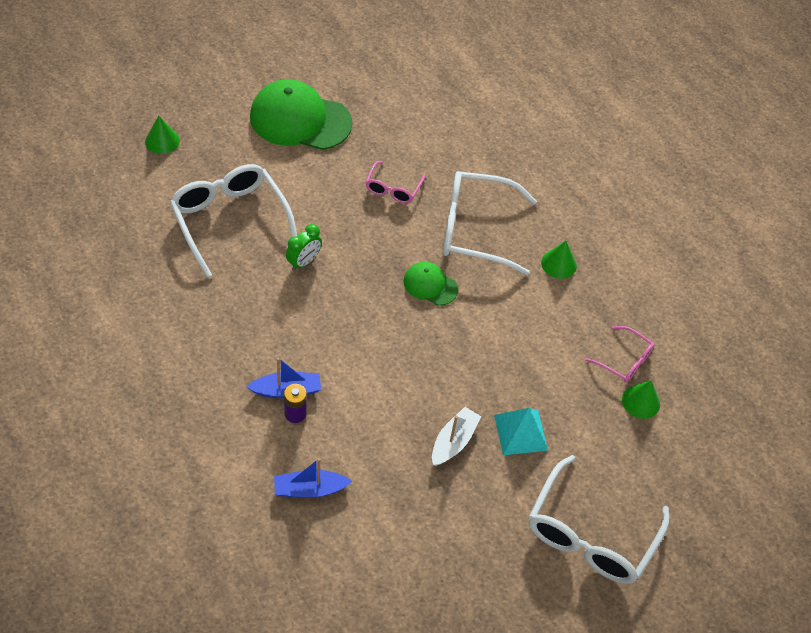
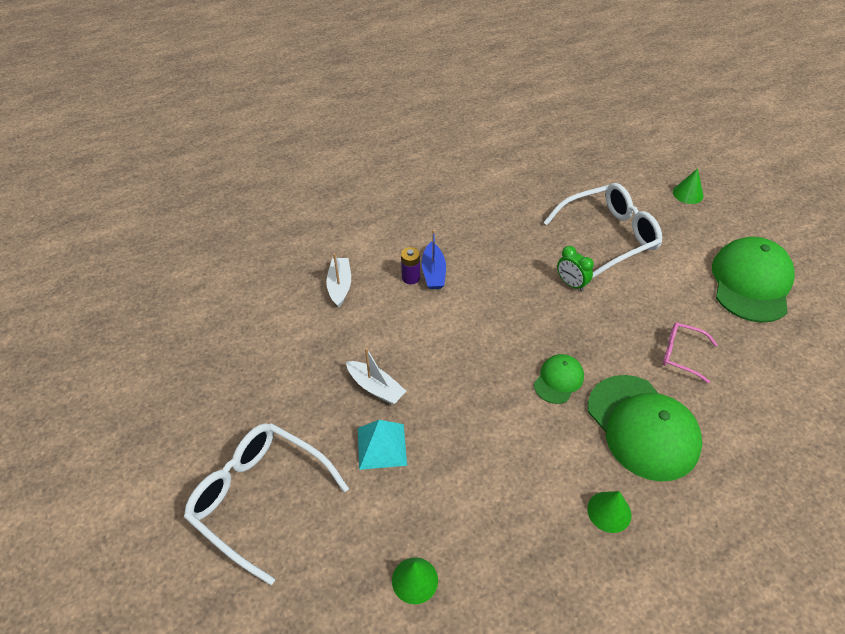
camera: 100 degrees right, 5 degrees down
blue boat [274,458,352,498] -> white boat [326,253,351,307]
white glasses [443,171,537,275] -> green cap [588,375,703,482]
pink glasses [585,326,655,383] -> none

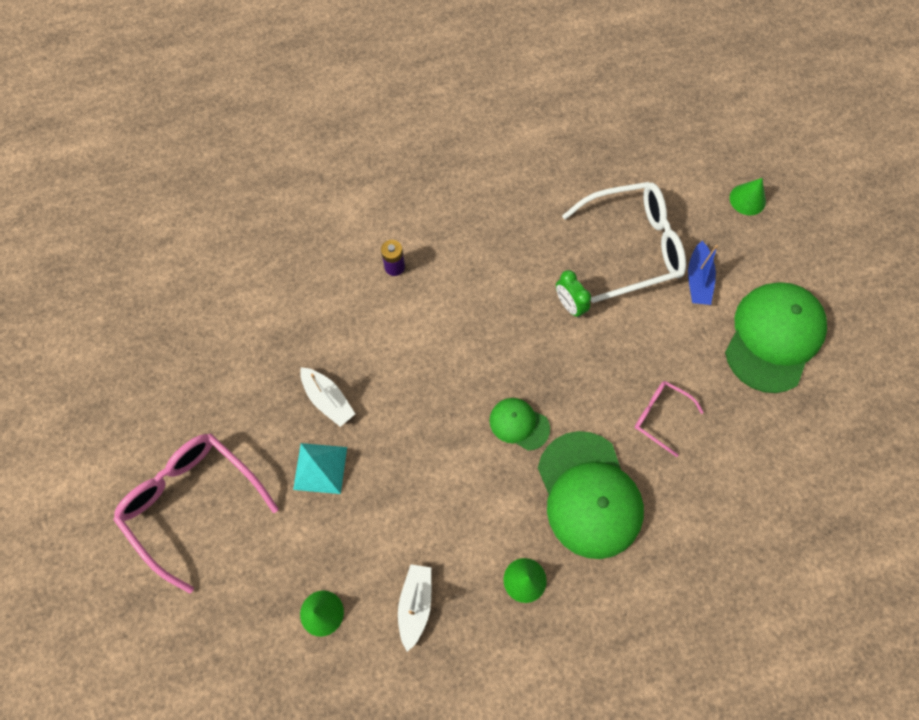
camera: 10 degrees right, 20 degrees up
white glasses [184,423,349,585] -> pink glasses [114,433,279,594]
white boat [326,253,351,307] -> white boat moved to [398,564,431,652]
blue boat [422,230,446,289] -> blue boat moved to [688,241,718,305]
green cap [534,354,584,404] -> green cap turned 105 degrees counterclockwise [489,398,550,451]

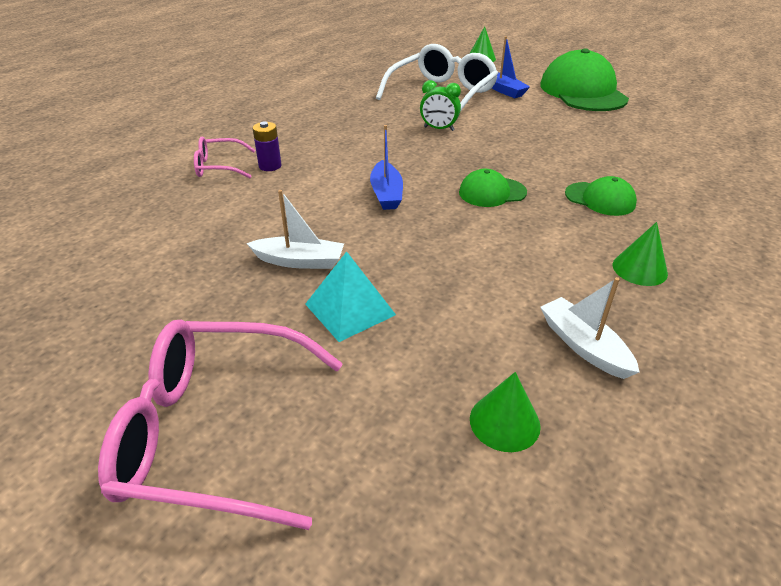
camera: 40 degrees left, 30 degrees down
green cap [538,431,644,559] -> green cap [565,176,637,216], size x0.50
pink glasses [635,381,704,457] -> pink glasses moved to [194,137,255,178]
none -> blue boat [370,125,403,210]

